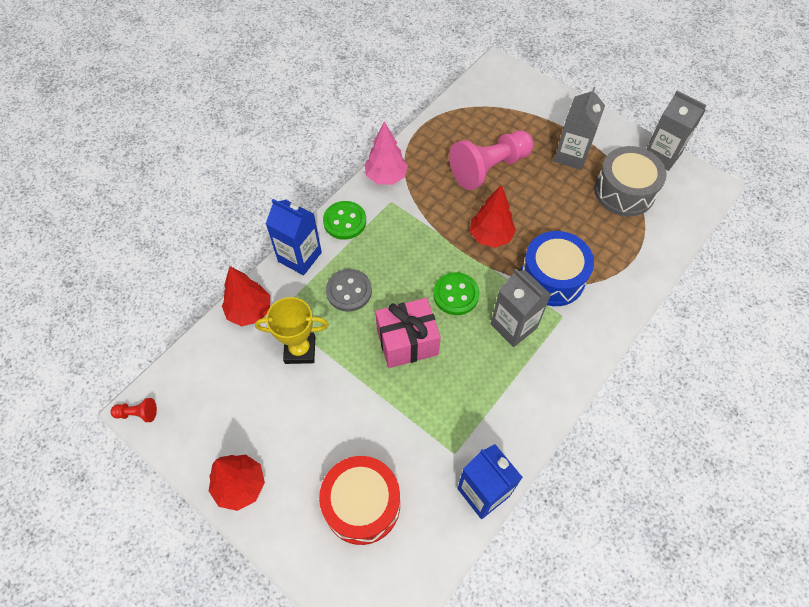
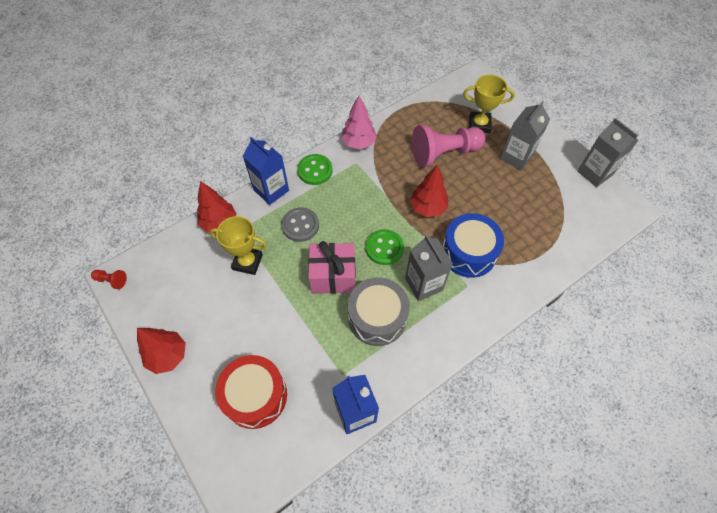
camera: 15 degrees right, 0 degrees up
grey drum [594,146,667,216] -> grey drum moved to [348,277,410,346]
none -> yellow trophy [463,75,515,133]

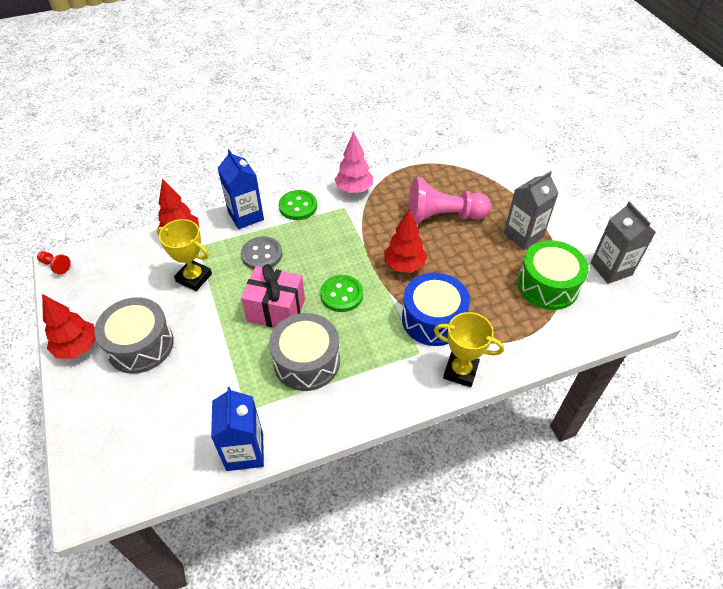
camera: 15 degrees right, 10 degrees down
red drum [215,355,287,429] -> none
grey carton [405,235,453,301] -> none
yellow trophy [463,75,515,133] -> yellow trophy moved to [434,312,504,387]
none -> grey drum [94,297,174,374]
none -> green drum [517,240,589,310]

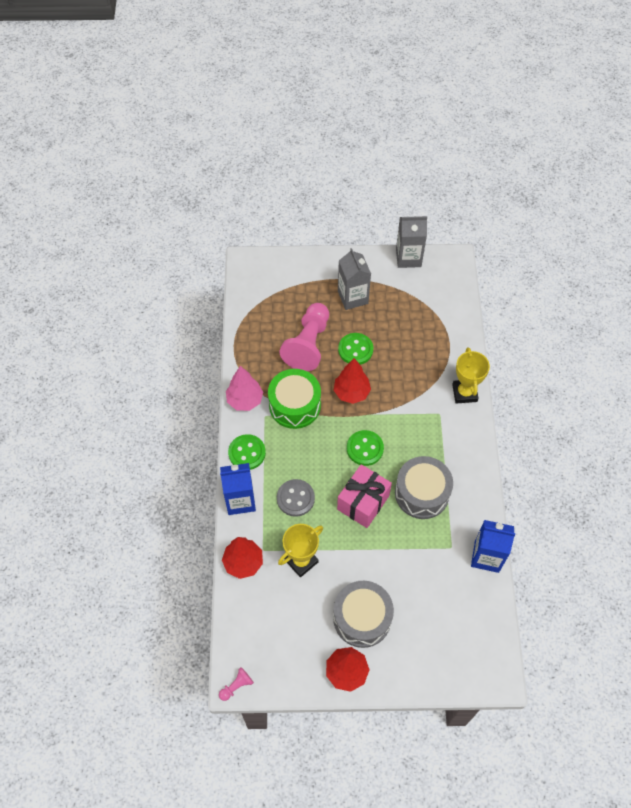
camera: 70 degrees left, 10 degrees up
red pawn [37,251,71,275] -> pink pawn [219,667,254,701]
blue drum [402,273,470,346] -> none
yellow trophy [434,312,504,387] -> yellow trophy turned 45 degrees counterclockwise [452,347,490,403]
green drum [517,240,589,310] -> green drum moved to [268,369,321,429]
none -> green button [338,333,373,365]

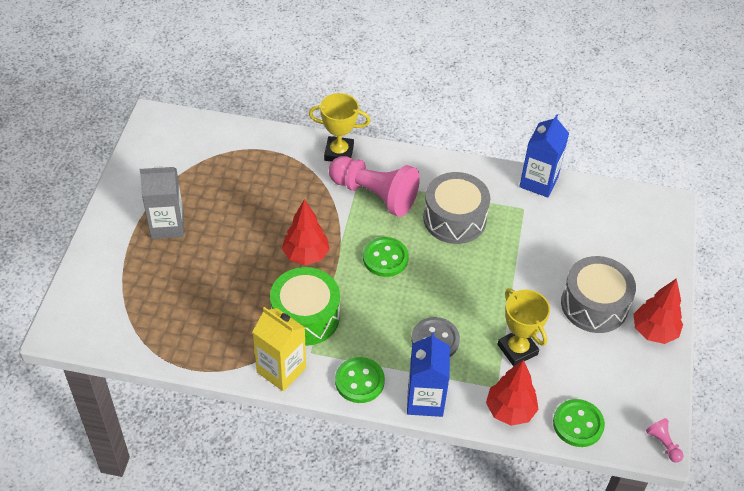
camera: 80 degrees left, 10 degrees down
pink tree [226,366,263,411] -> yellow carton [253,307,306,391]
pink pawn [280,303,329,371] -> pink pawn moved to [329,156,420,217]
pink gift [337,464,392,528] -> none
green button [338,333,373,365] -> green button moved to [553,399,605,447]
grey carton [396,216,427,268] -> none

